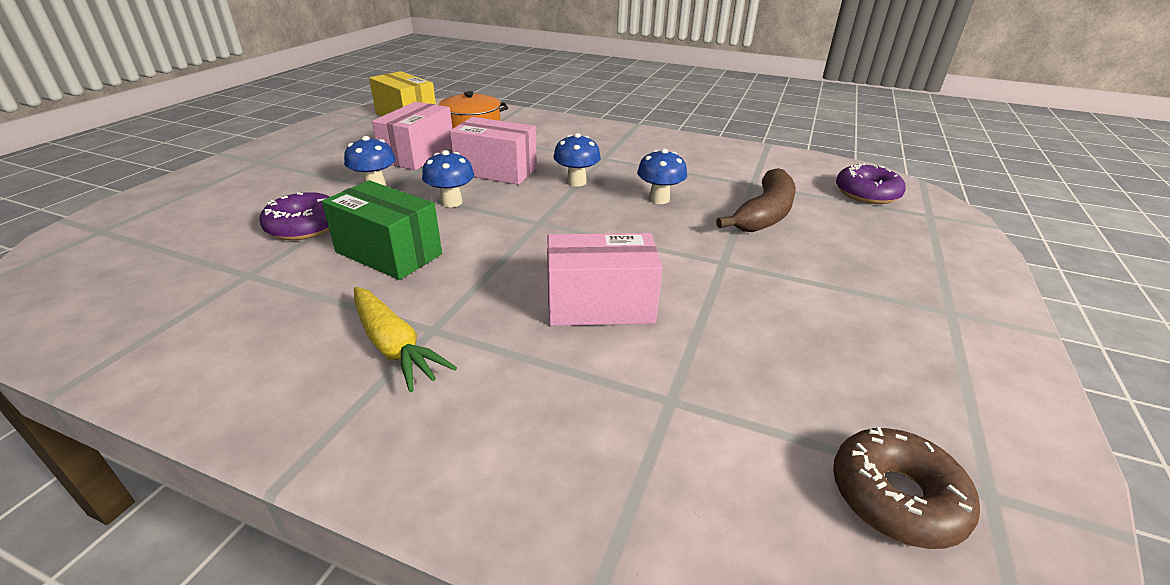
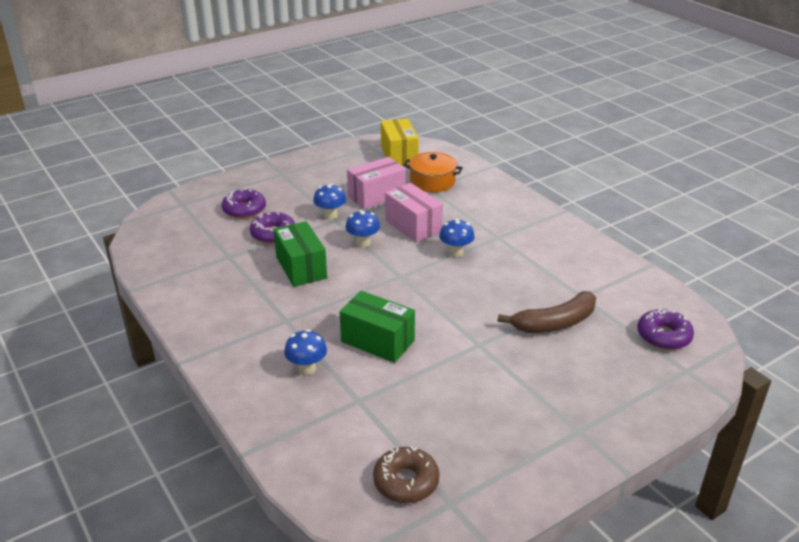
camera: 35 degrees right, 0 degrees up
yellow carrot [354,287,457,392] -> none
pink box [547,233,662,326] -> green box [340,291,415,363]
blue mushroom [637,149,687,204] -> blue mushroom moved to [284,329,327,375]
none -> purple donut [222,188,266,219]

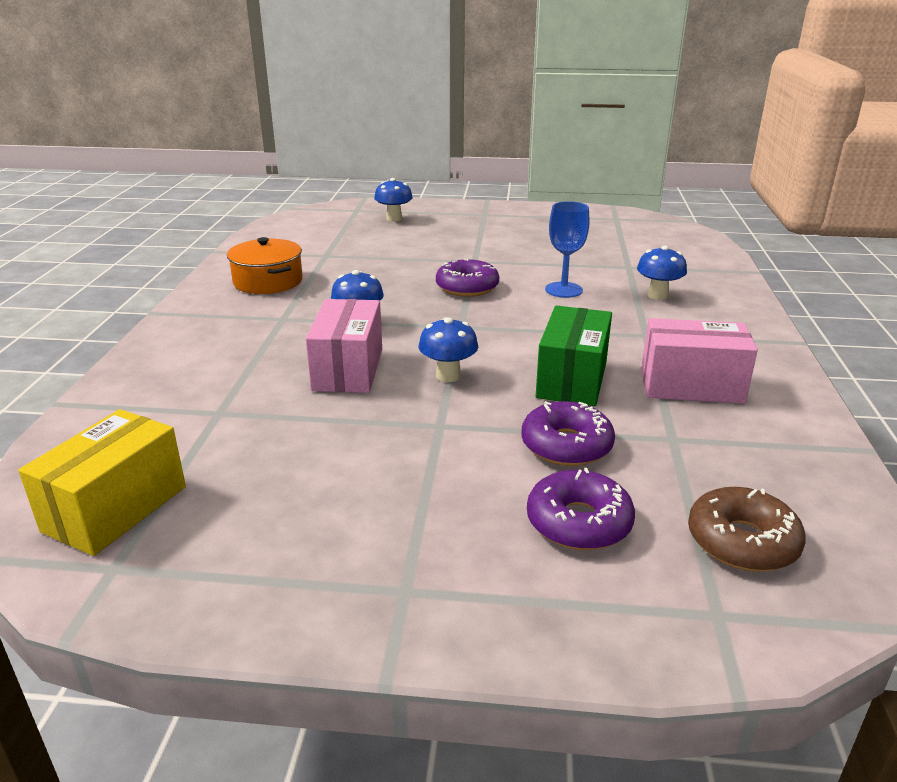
camera: 140 degrees left, 5 degrees down
blue mushroom [313,184,346,220] -> blue mushroom moved to [374,178,413,222]
green box [340,291,415,363] -> blue goblet [545,201,589,298]
pink box [347,157,406,209] -> pink box moved to [641,318,758,404]
brown donut [373,446,440,503] -> brown donut moved to [688,487,806,572]
orange pot [403,152,463,192] -> orange pot moved to [227,237,303,294]
brown banana [498,291,596,333] -> none
purple donut [637,308,694,350] -> purple donut moved to [436,259,499,297]

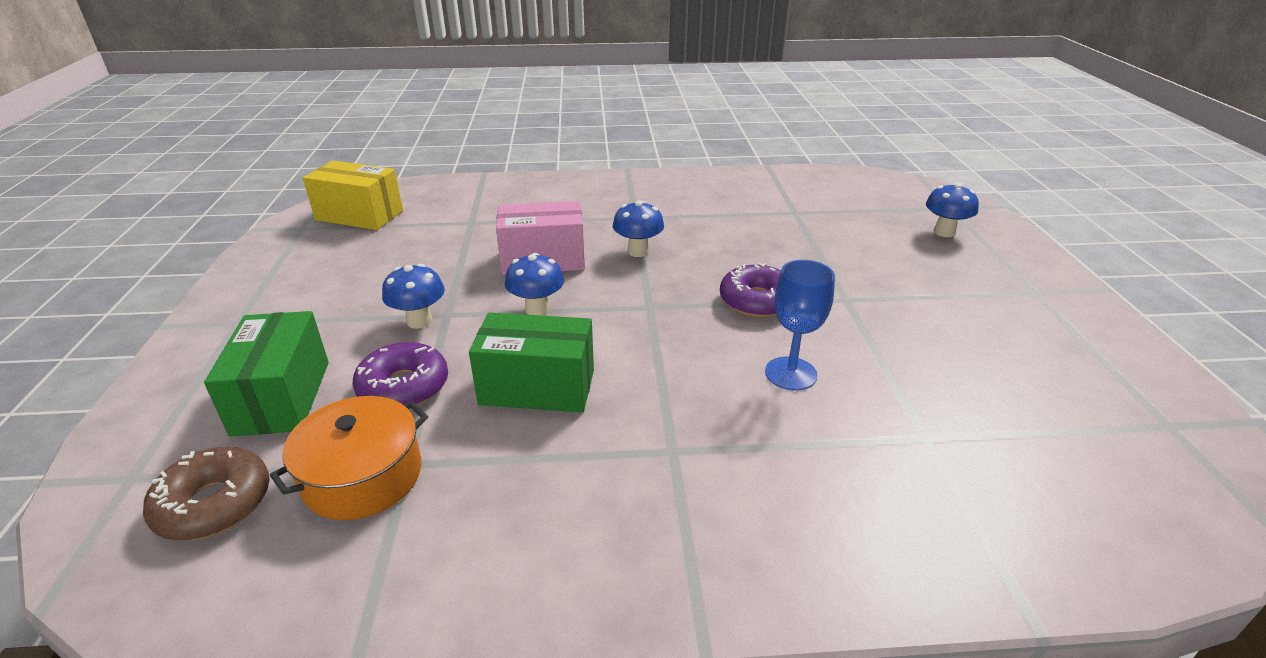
camera: 80 degrees right, 5 degrees up
orange pot [227,237,303,294] -> orange pot moved to [270,396,428,520]
purple donut [527,468,635,550] -> green box [204,311,329,437]
blue mushroom [637,246,687,300] -> blue mushroom moved to [382,264,445,329]
pink box [641,318,758,404] -> none

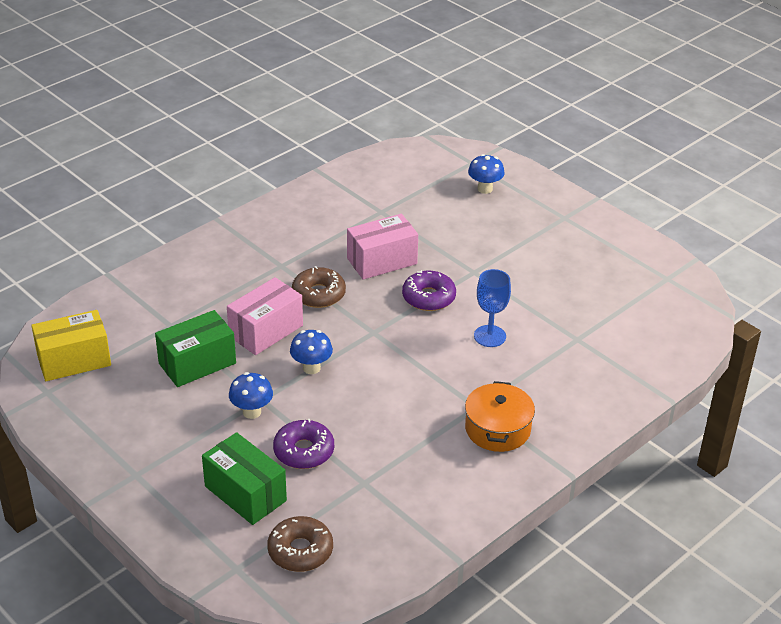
camera: 40 degrees left, 5 degrees up
orange pot [270,396,428,520] -> orange pot moved to [465,381,535,452]
green box [469,312,594,412] -> green box moved to [155,310,236,387]
blue mushroom [613,201,664,257] -> brown donut [292,266,346,308]
none -> pink box [347,214,418,280]

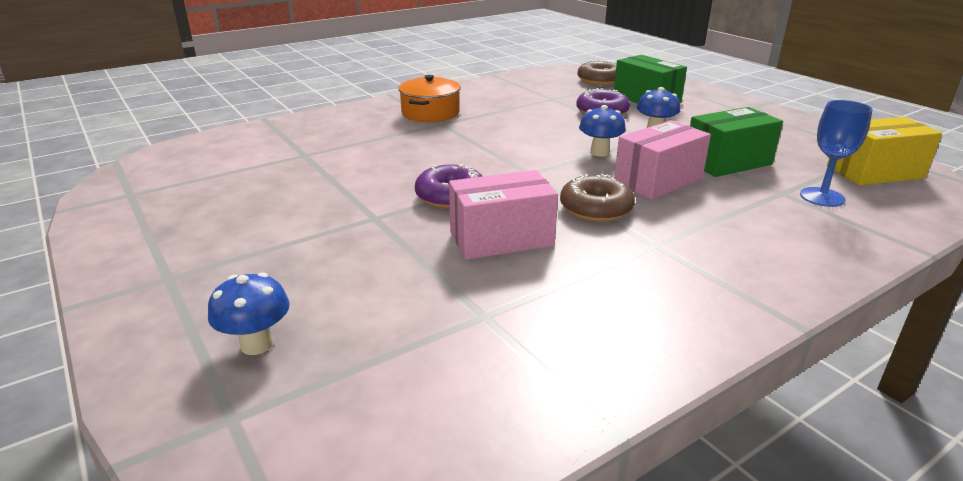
camera: 170 degrees left, 10 degrees down
blue goblet [474,269,511,347] -> blue goblet moved to [800,100,873,207]

